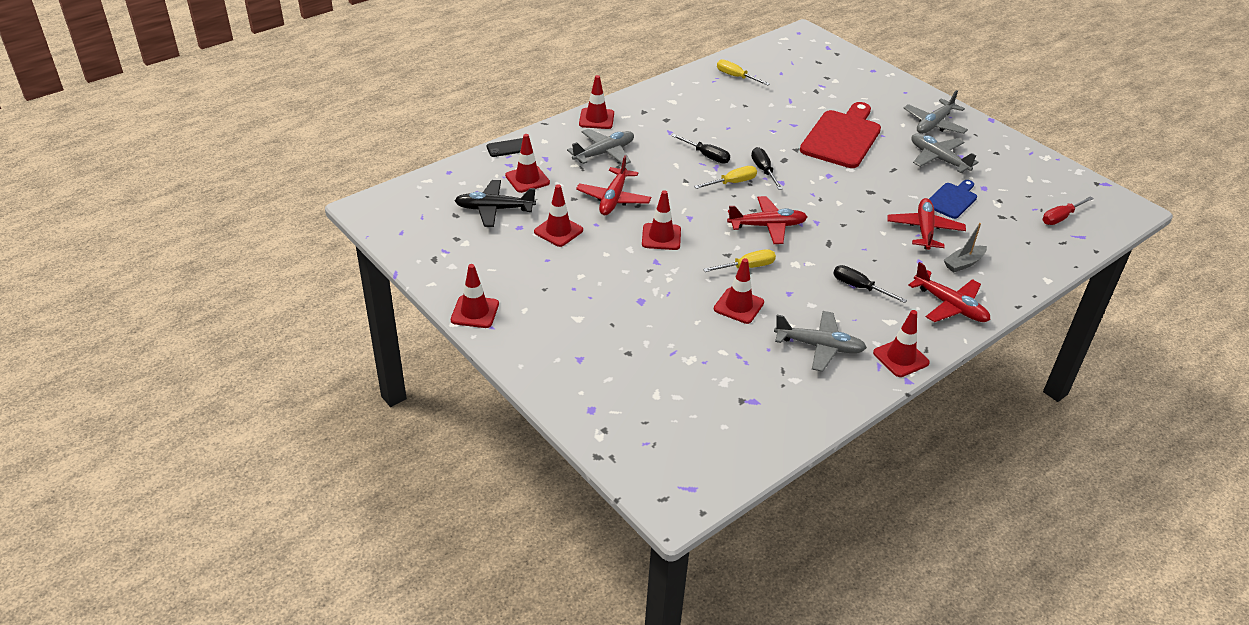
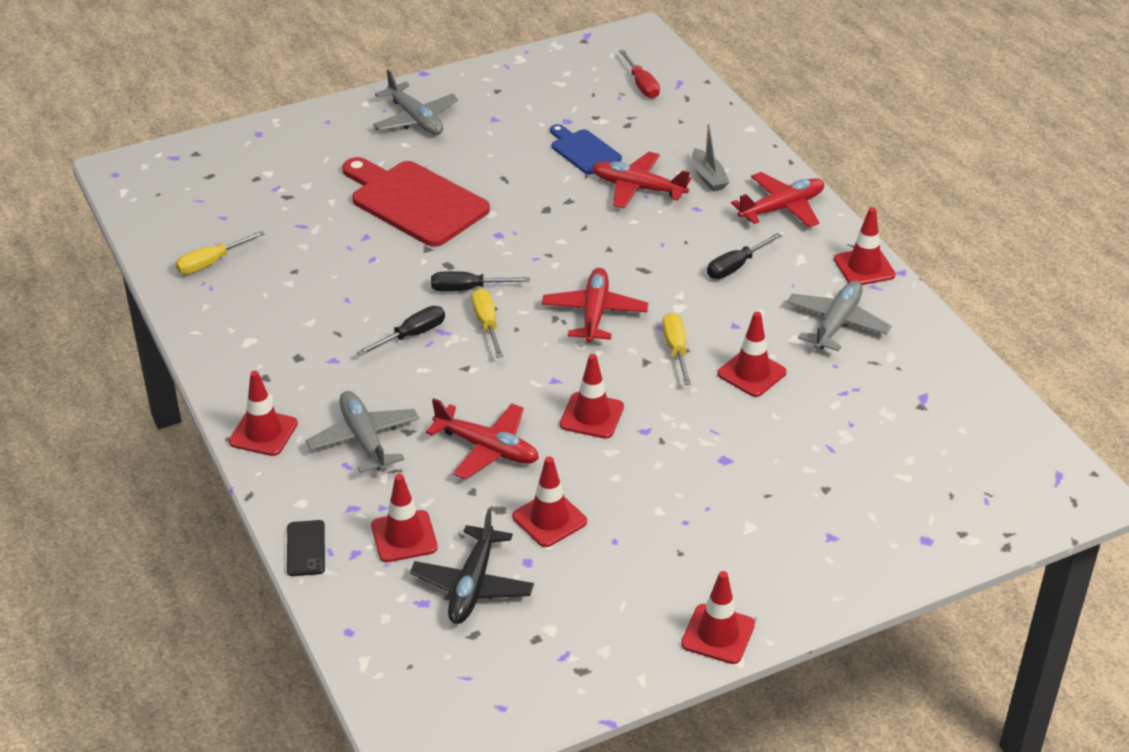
camera: 75 degrees left, 0 degrees up
grey plane [911,134,978,173] -> none

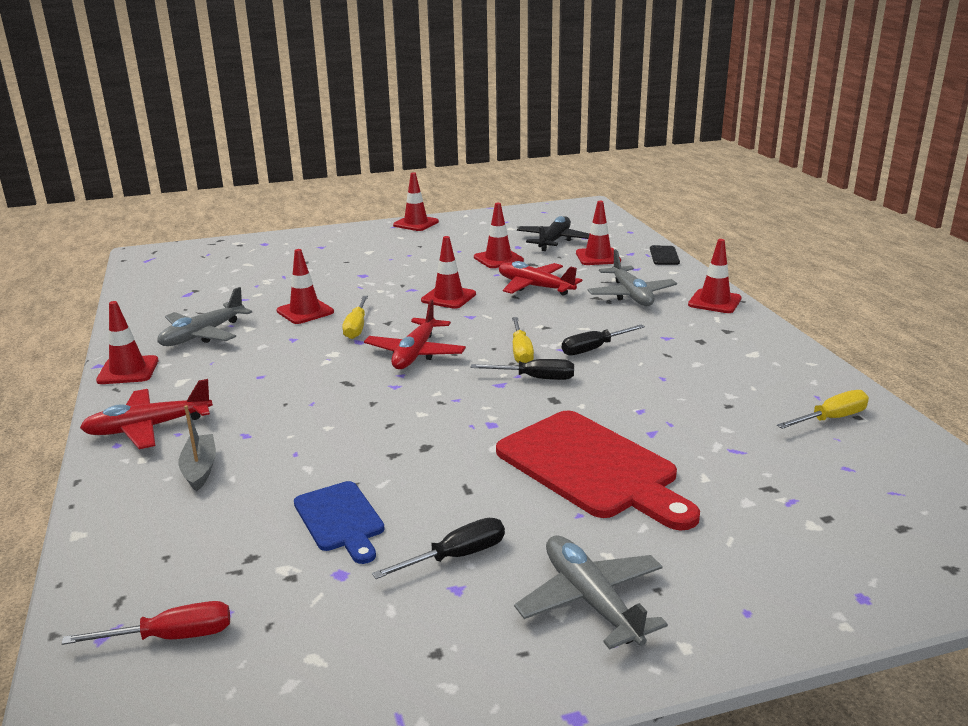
camera: 170 degrees left, 15 degrees down
red plane [592,152,691,209] -> none
red screwdriver [619,50,660,99] -> red screwdriver turned 90 degrees clockwise [61,601,230,645]
black screwdriver [707,233,782,279] -> black screwdriver moved to [372,518,505,579]

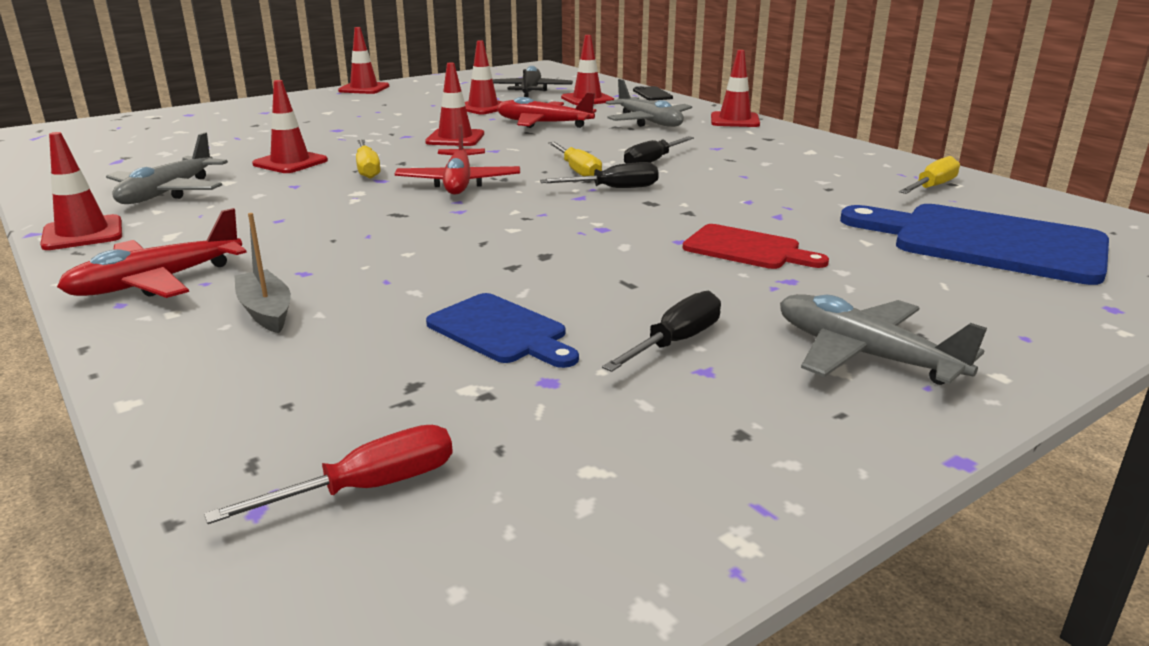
camera: 20 degrees left, 0 degrees up
red cutting board [496,411,700,530] -> red cutting board [683,224,829,269], size x0.55
none -> blue cutting board [840,204,1109,285]

